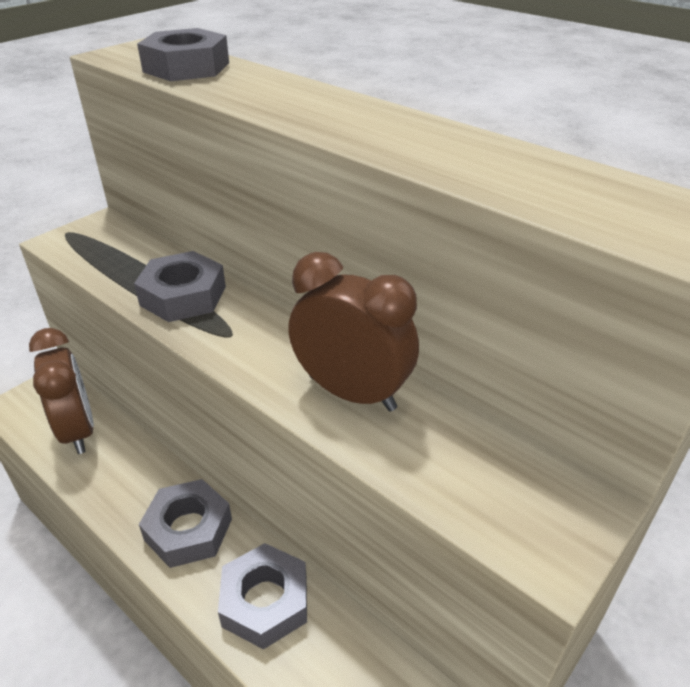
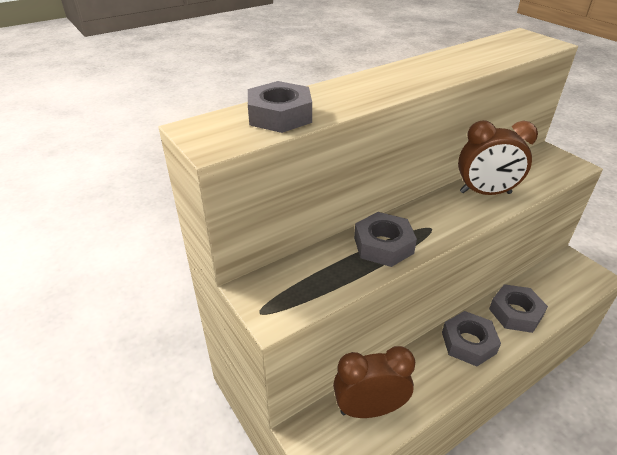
camera: 75 degrees left, 0 degrees up
brown clock [288,252,419,412] -> brown clock turned 135 degrees counterclockwise [458,120,538,195]

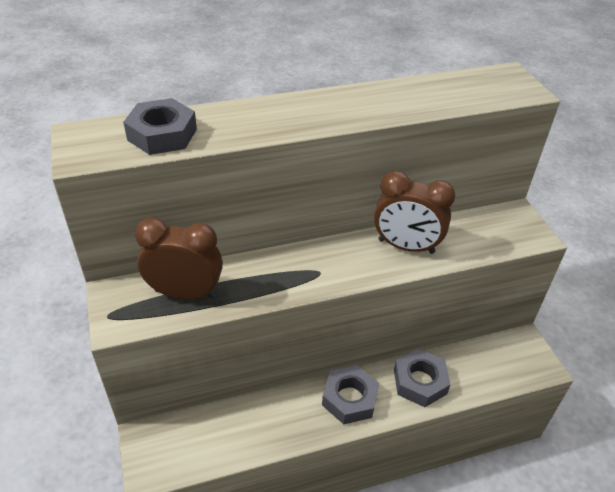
camera: 15 degrees right, 5 degrees up
brown clock [333,346,415,418] -> brown clock moved to [135,218,223,300]
grey nut [354,212,417,267] -> none

